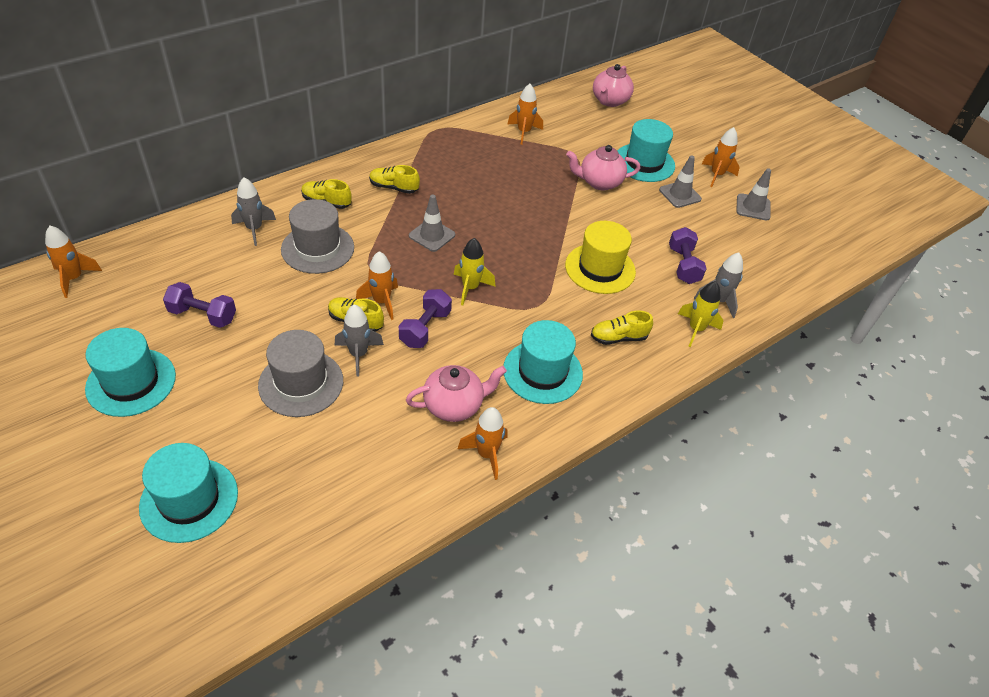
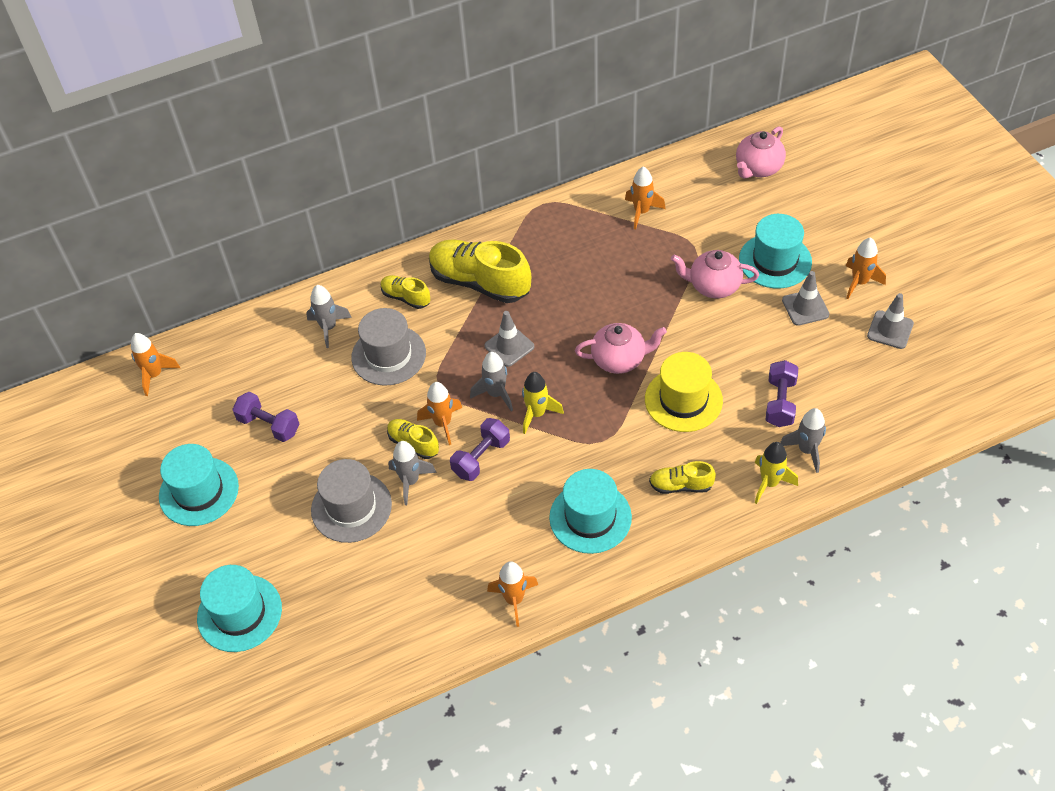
camera: 20 degrees right, 5 degrees up
yellow shoe [369,165,420,194] -> yellow shoe [429,239,531,303], size x1.97
pink teapot [406,365,507,422] -> pink teapot moved to [575,323,667,374]
none -> grey rocket [470,352,513,412]

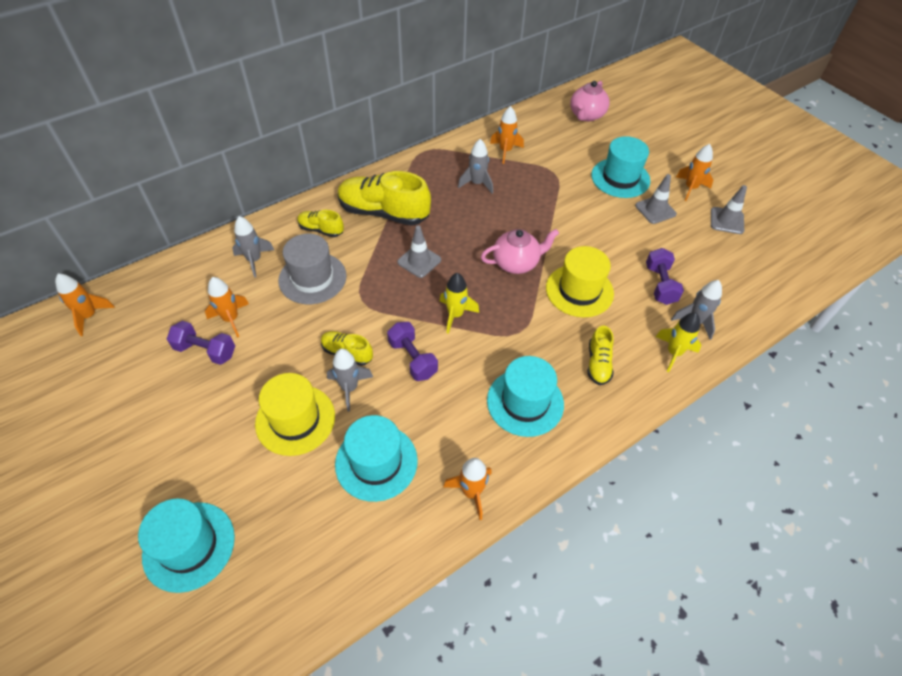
camera: 15 degrees left, 0 degrees up
turquoise hat [159,444,239,526] -> turquoise hat moved to [335,415,418,502]
grey hat [311,459,392,543] -> yellow hat [255,373,335,456]
orange rocket [417,382,462,445] -> orange rocket moved to [205,277,249,338]
purple dumbbell [450,418,510,481] -> purple dumbbell turned 60 degrees counterclockwise [387,322,438,381]
grey rocket [470,352,513,412] -> grey rocket moved to [458,139,493,194]
yellow shoe [649,461,716,494] -> yellow shoe turned 75 degrees counterclockwise [588,326,614,385]
pink teapot [671,250,759,298] -> none

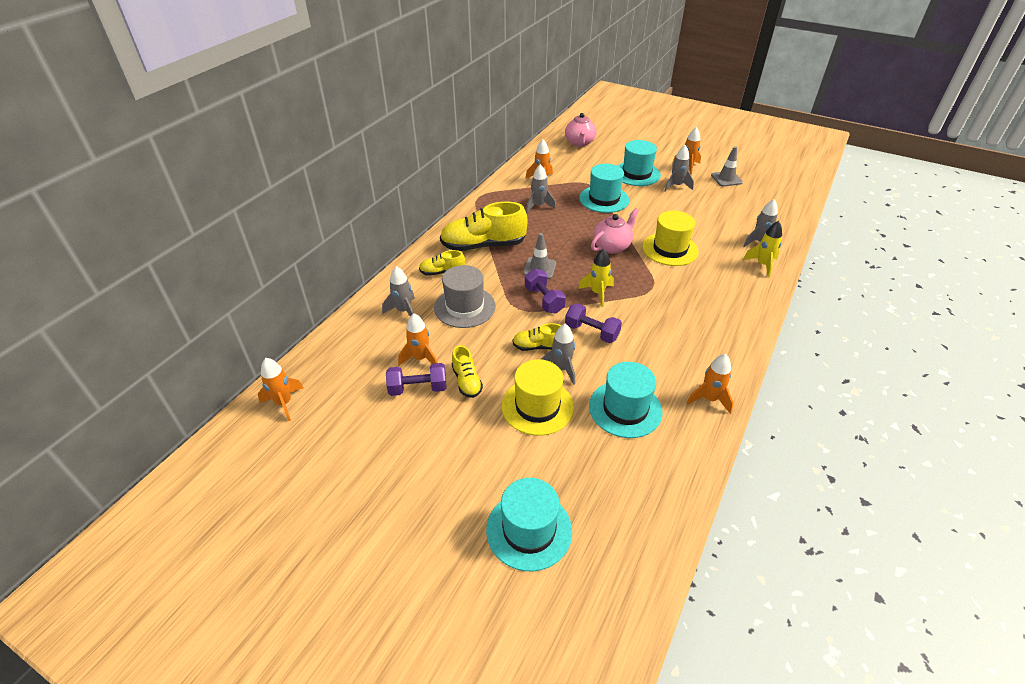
camera: 25 degrees left, 10 degrees down
turquoise hat [487,356,564,437] -> turquoise hat moved to [579,164,629,213]
yellow shoe [588,326,614,385] -> yellow shoe moved to [452,345,483,398]
grey traffic cone [635,174,677,224] -> grey rocket [664,145,694,192]
purple dumbbell [646,248,684,305] -> purple dumbbell moved to [525,268,566,314]

